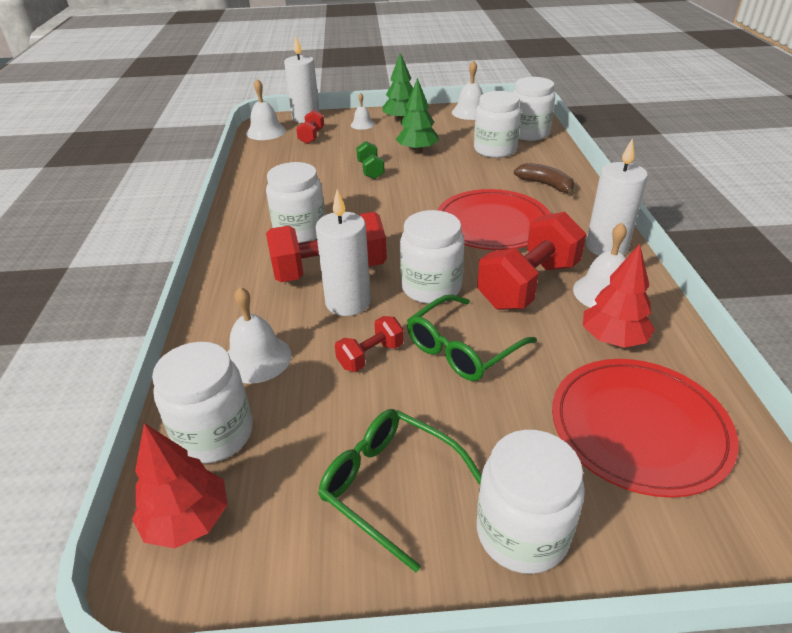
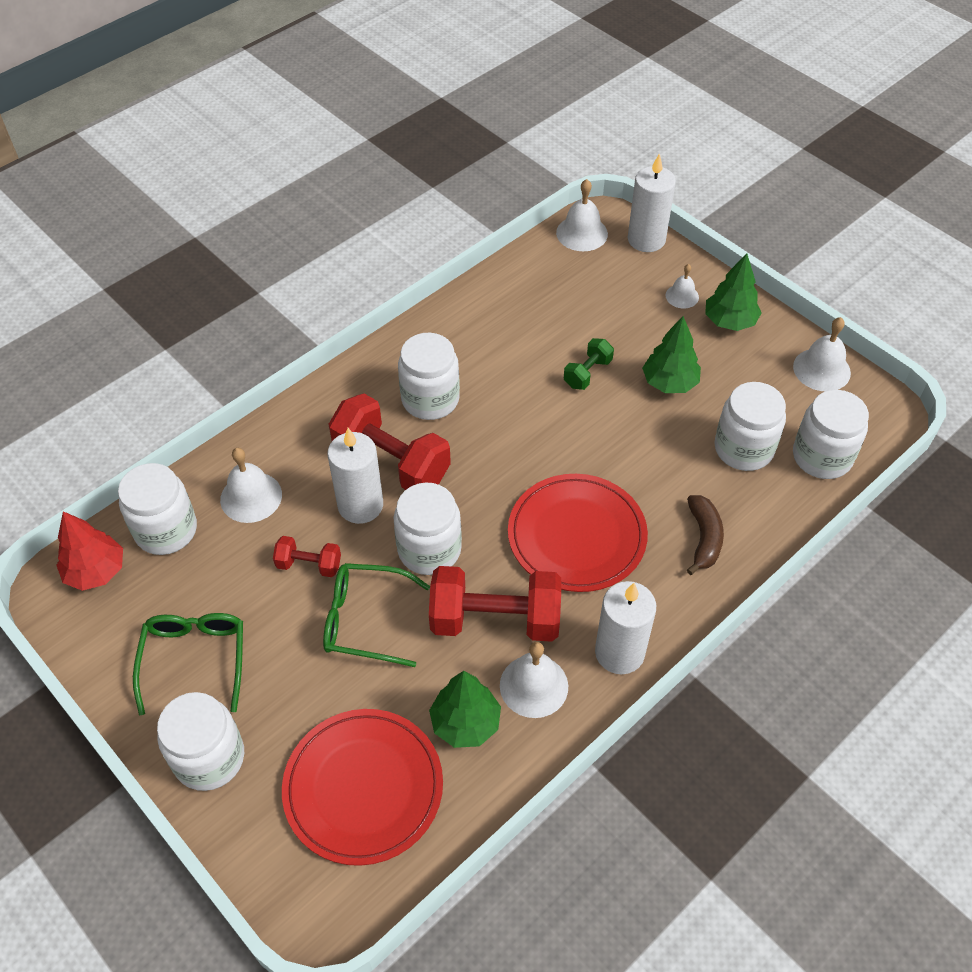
camera: 50 degrees right, 15 degrees up
red dumbbell [296,110,324,144] -> none
red tree [583,244,655,348] -> green tree [429,671,501,748]

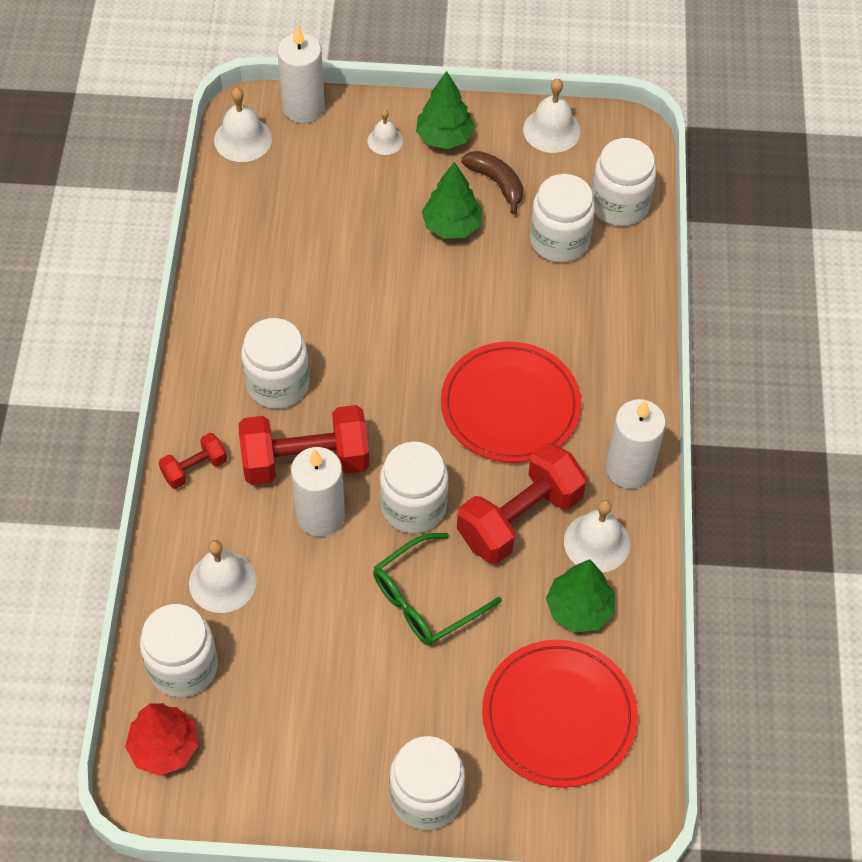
camera: 45 degrees left, 5 degrees up
green glasses [133,613,243,715] -> none
red dumbbell [273,536,341,577] -> red dumbbell moved to [159,433,227,489]
green dumbbell [564,338,614,390] -> none
brown banana [687,495,724,575] -> brown banana moved to [461,151,523,214]

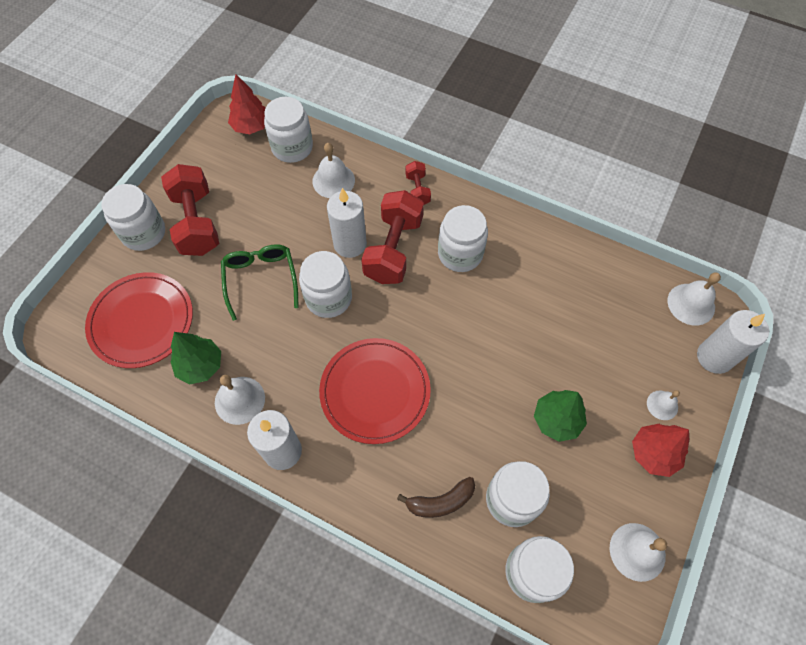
camera: 115 degrees right, 5 degrees up
green tree [416,71,475,149] -> red tree [632,424,689,477]
red dumbbell [457,443,587,564] -> red dumbbell moved to [161,164,219,256]
brown banana [461,151,523,214] -> brown banana moved to [397,477,475,518]

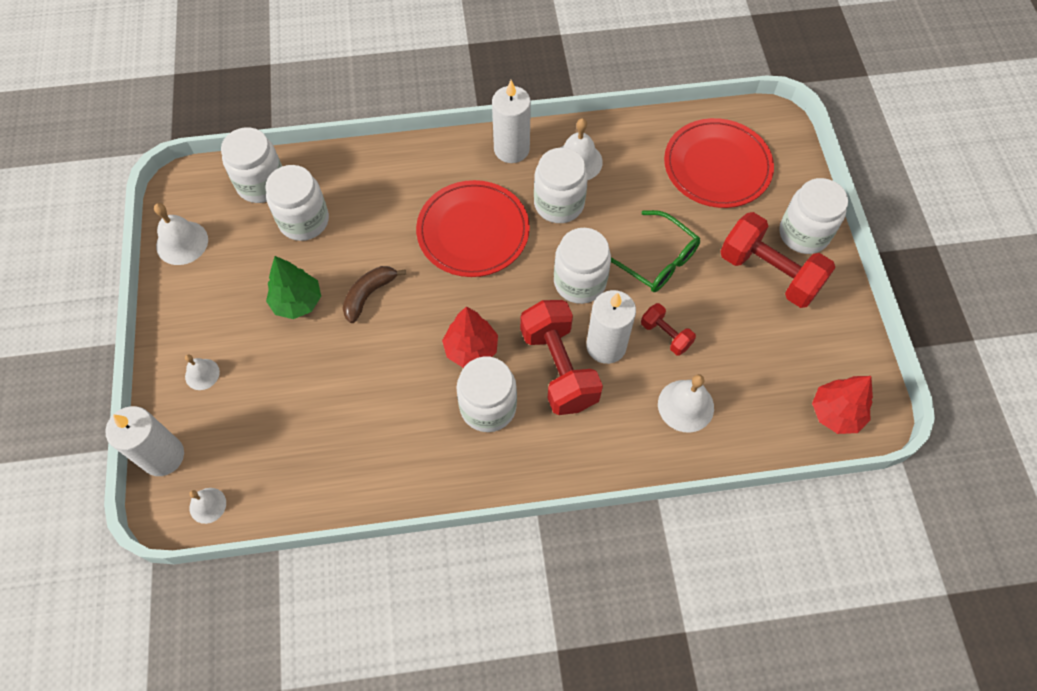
camera: 145 degrees right, 0 degrees up
green tree [170,332,221,385] -> none
white jar [264,97,313,163] -> white jar moved to [534,148,588,223]
brown banana [397,477,475,518] -> brown banana moved to [343,266,406,323]
red dumbbell [405,161,431,205] -> red dumbbell moved to [641,303,696,355]
red tree [632,424,689,477] -> red tree moved to [442,307,498,368]
white bell [667,272,721,325] -> white bell [189,488,226,524], size x0.62

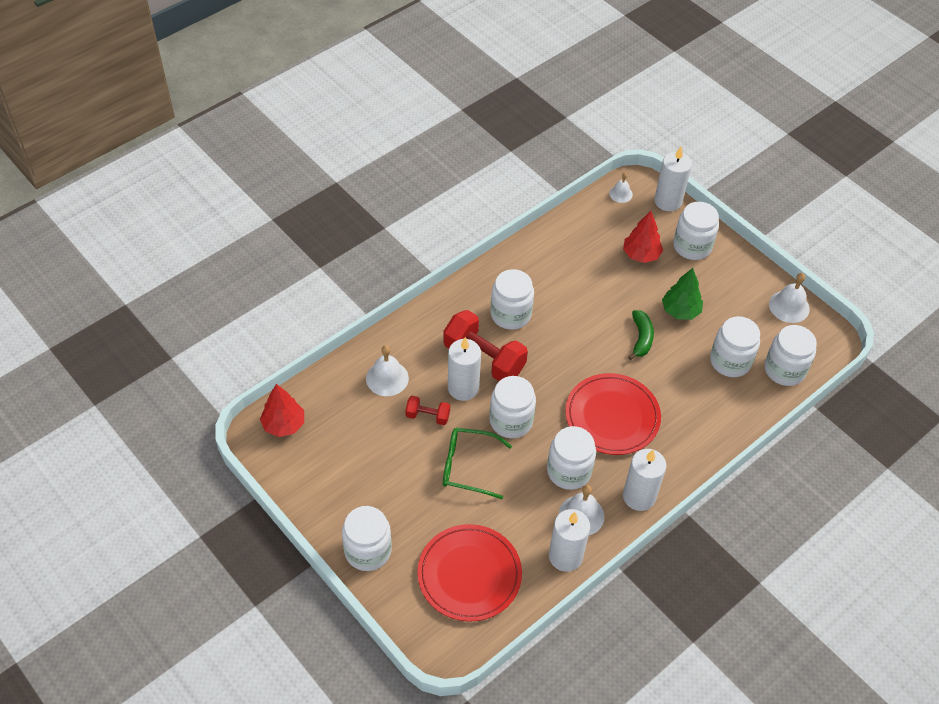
camera: 145 degrees right, 10 degrees down
white bell [185,354,220,390] -> white jar [673,202,719,260]
brown banana [343,266,406,323] -> green banana [628,310,654,360]
red tree [442,307,498,368] -> red tree moved to [623,211,663,263]
red dumbbell [720,212,835,308] -> none
none -> white candle [549,509,590,572]

